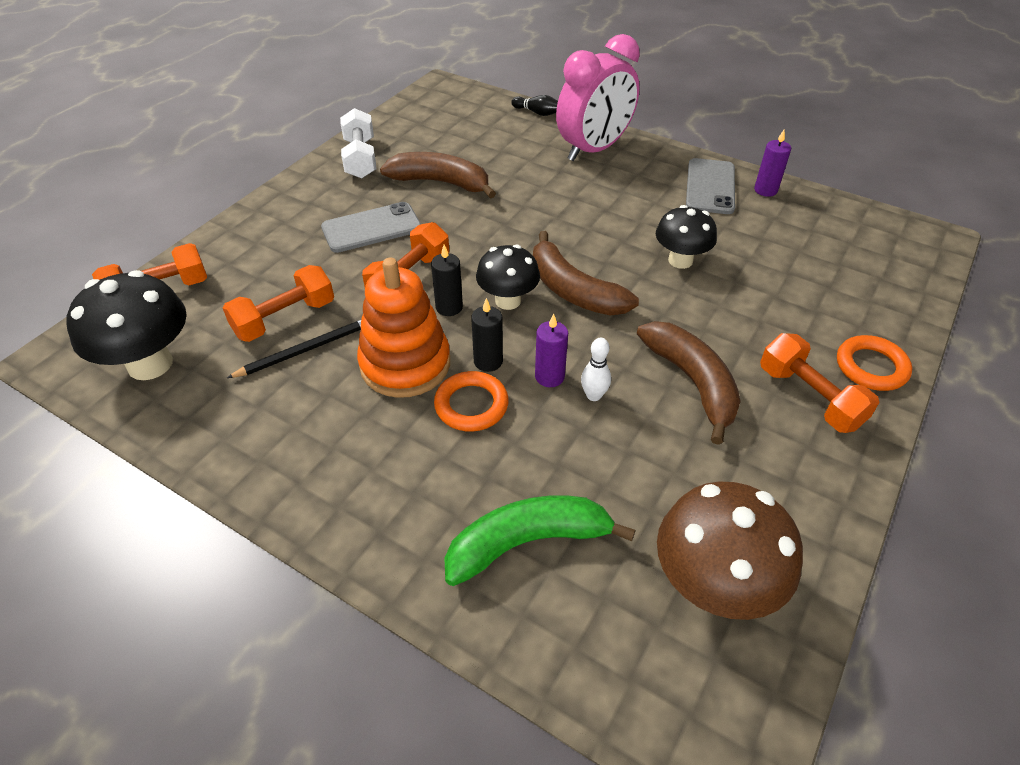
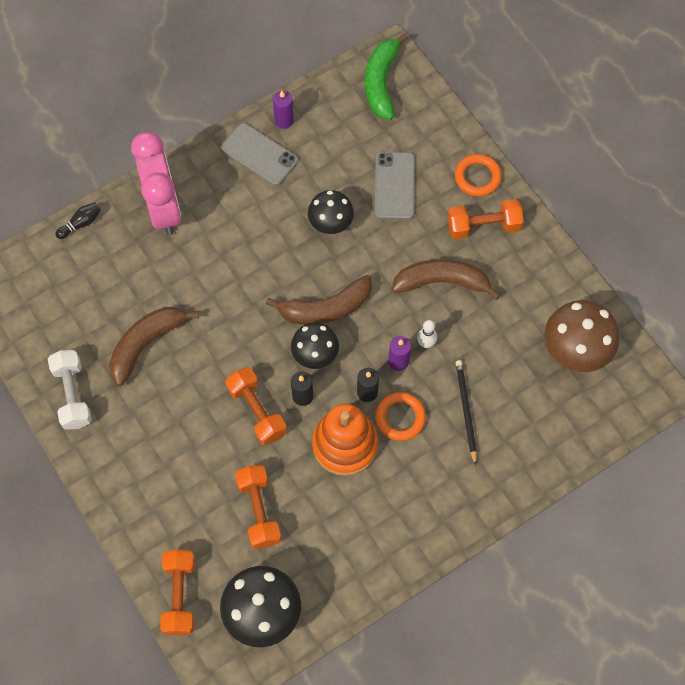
camera: 65 degrees left, 20 degrees up
black pencil [227,320,361,378] -> black pencil moved to [455,360,477,465]
grey phone [321,202,421,253] -> grey phone moved to [375,152,415,220]
white dumbbell [340,108,376,178] -> white dumbbell turned 60 degrees clockwise [48,350,92,430]
green banana [444,495,636,586] -> green banana moved to [365,33,408,120]

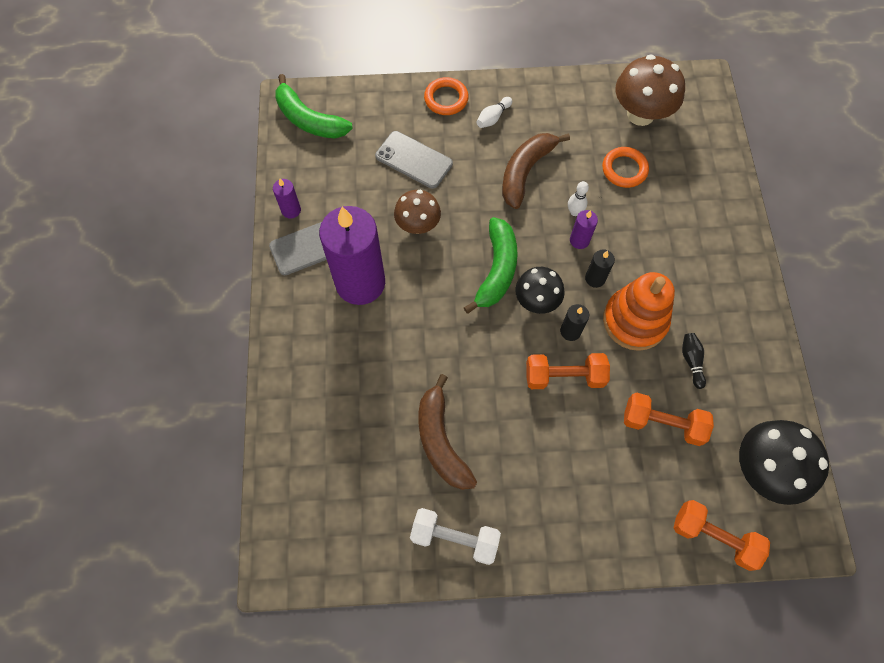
camera: 60 degrees left, 0 degrees up
black bowling pin [55,203,101,239] -> black bowling pin moved to [682,333,706,389]
pink clock [131,132,182,235] -> none
brown banana [266,275,372,325] -> green banana [464,217,518,314]
black mushroom [308,190,354,234] -> brown mushroom [394,190,441,234]
orange ring [375,392,426,441] -> orange ring moved to [602,147,649,188]
orange dumbbell [447,199,524,239] -> white bowling pin [476,97,512,128]
black pencil [455,360,477,465] -> none
none -> purple candle [319,206,385,305]

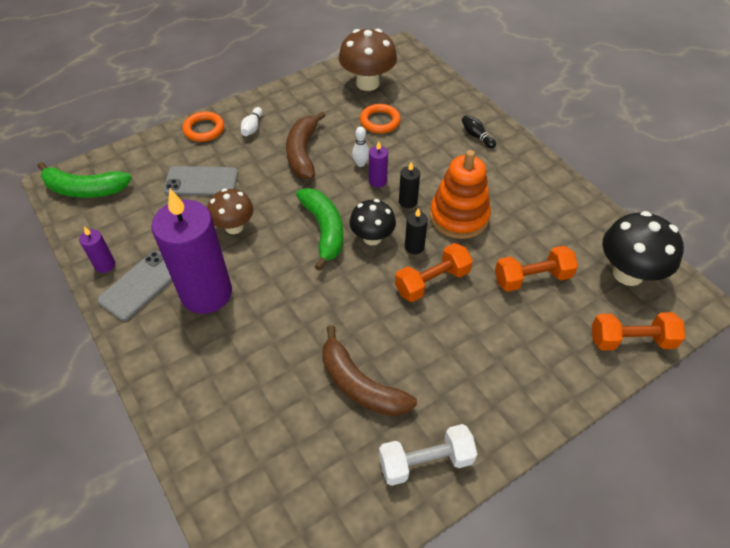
camera: 30 degrees left, 15 degrees down
black bowling pin [682,333,706,389] -> black bowling pin moved to [462,115,496,148]

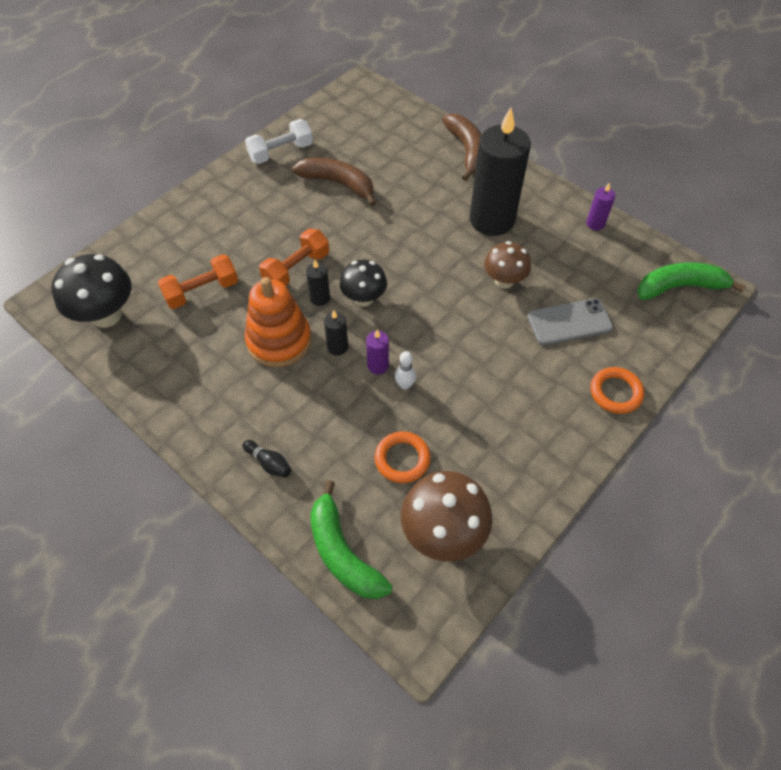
camera: 165 degrees right, 5 degrees up
grey phone [97,251,172,321] -> none
purple candle [151,189,232,314] -> black candle [469,107,531,236]
white bowling pin [241,107,262,136] -> none
brown banana [286,111,326,179] -> brown banana moved to [442,113,482,181]
green banana [296,188,343,271] -> green banana moved to [310,480,392,599]
orange dumbbell [592,312,685,350] -> none

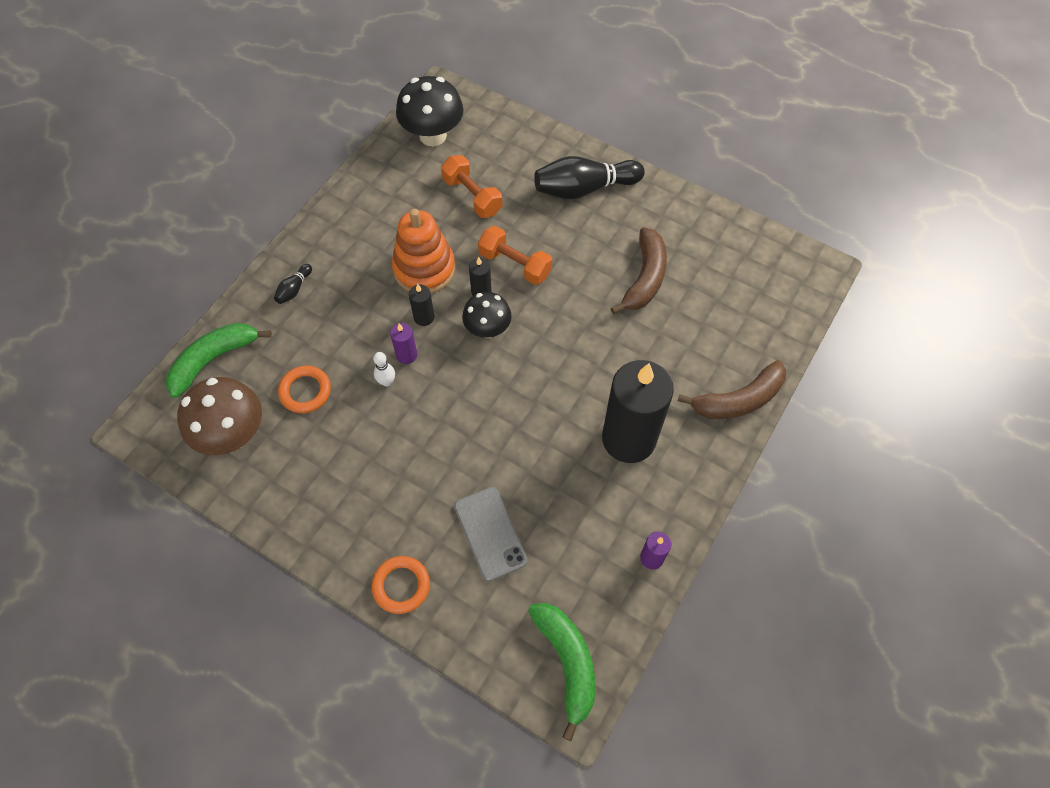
camera: 80 degrees right, 5 degrees up
white dumbbell [245,119,313,164] -> none
brown mushroom [484,241,531,289] -> none
none -> black bowling pin [534,156,645,199]

